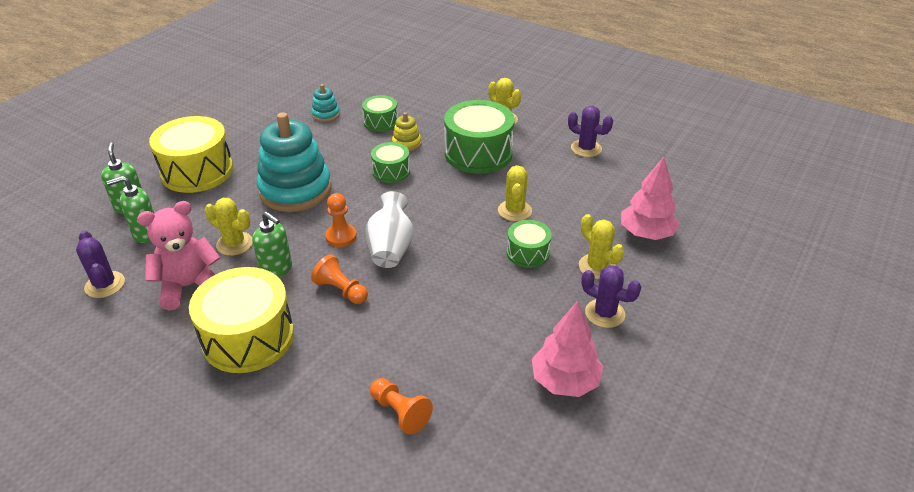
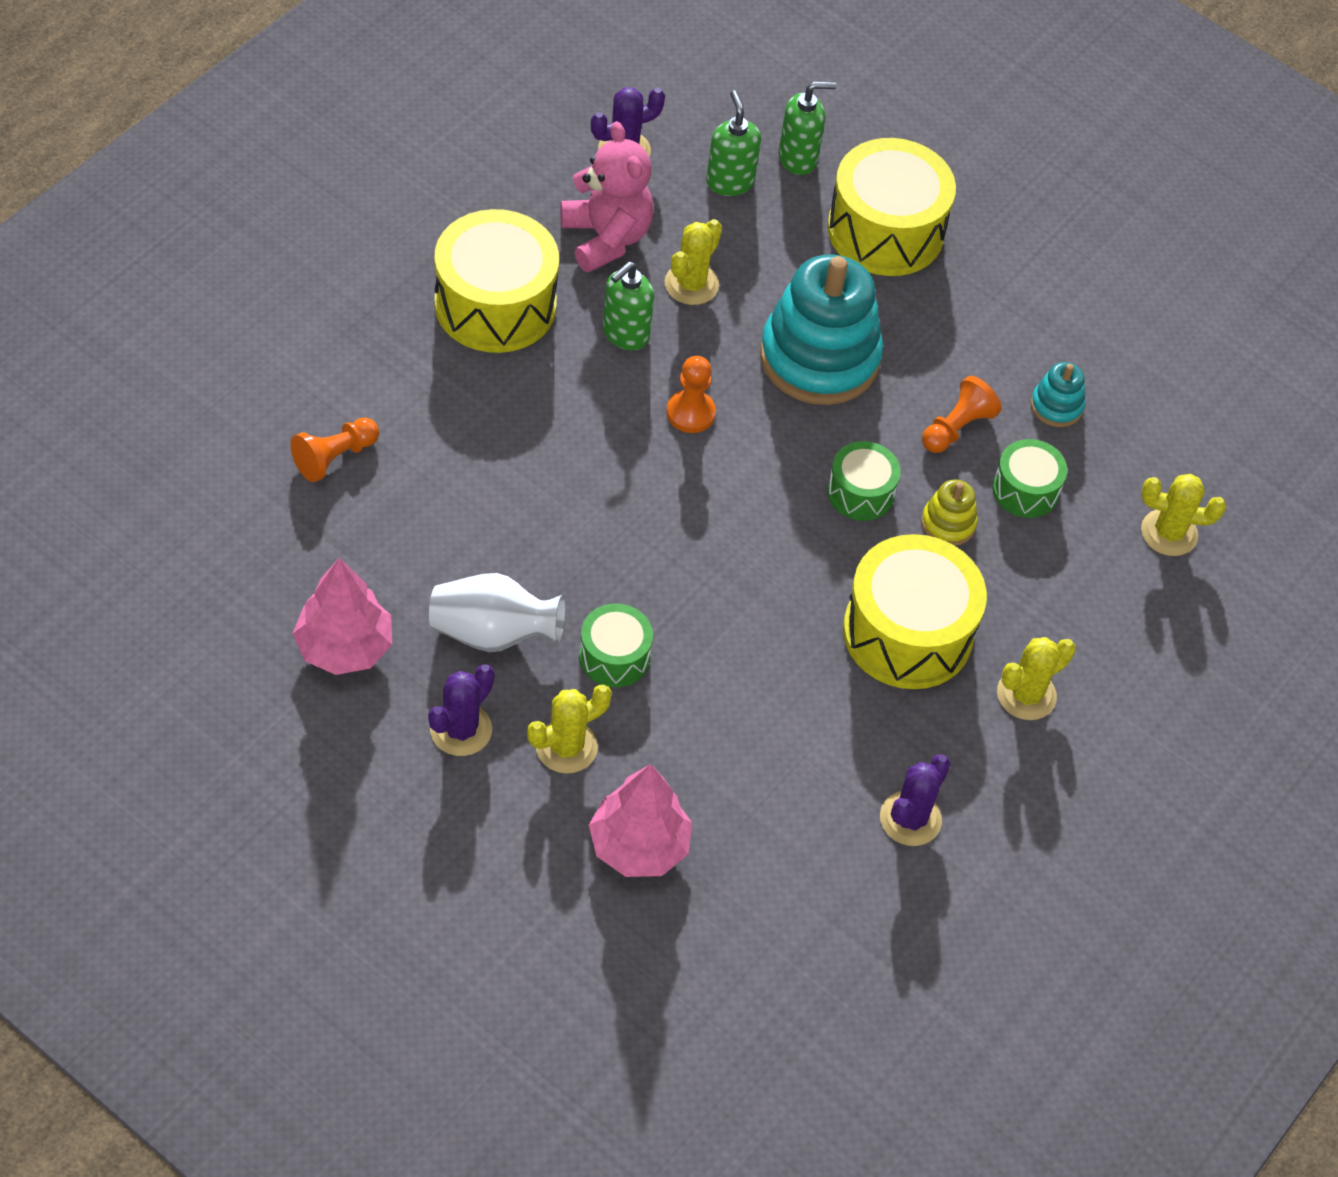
camera: 90 degrees right, 15 degrees up
orange pawn [311,255,368,304] -> orange pawn moved to [922,376,1002,453]
white vase [366,191,414,268] -> white vase moved to [429,573,565,652]
green drum [444,100,515,174] -> yellow drum [843,534,987,689]
yellow cactus [498,165,532,221] -> yellow cactus moved to [1141,474,1226,556]

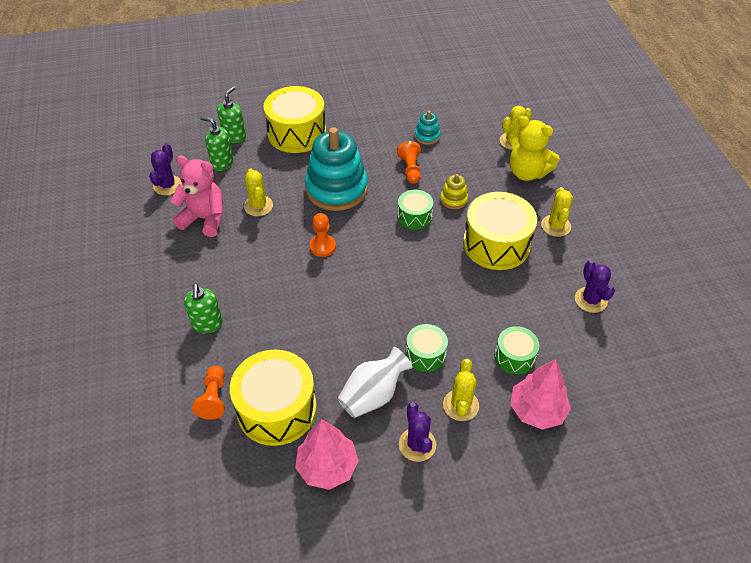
camera: 45 degrees left, 5 degrees down
yellow drum [434,209,559,353] -> yellow drum moved to [230,350,317,446]
green soap dispenser [603,262,654,350] -> green soap dispenser moved to [184,284,223,333]
green drum [992,439,1067,518] -> green drum moved to [495,326,540,374]
none -> yellow teddy bear [510,116,560,181]

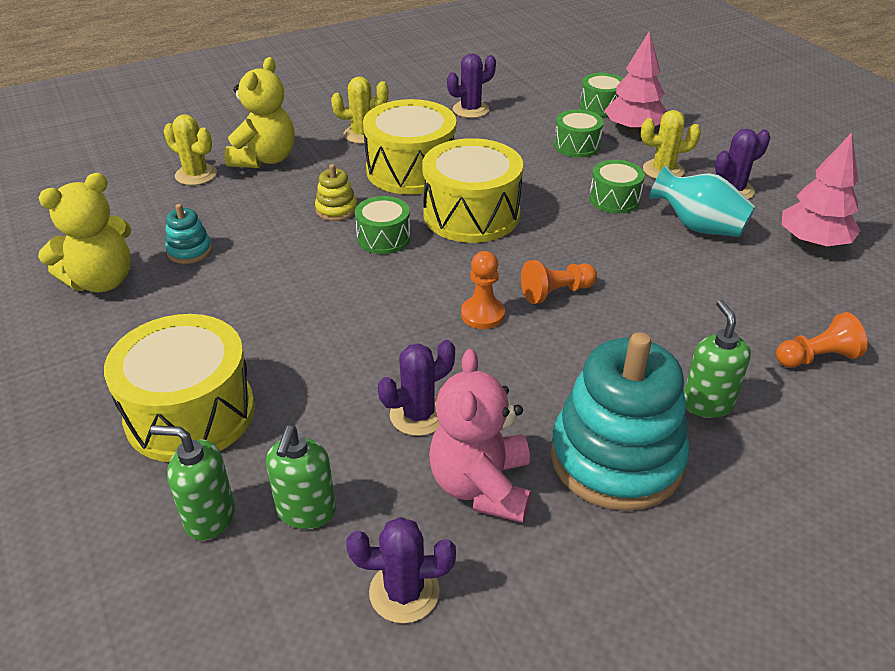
camera: 105 degrees left, 10 degrees down
green soap dispenser [184,284,223,333] -> green soap dispenser turned 75 degrees counterclockwise [684,300,751,418]
yellow drum [230,350,317,446] -> yellow drum moved to [422,138,523,243]
yellow cactus [244,168,273,216] -> purple cactus [378,340,455,436]
turquoise stacking toy [305,127,368,211] -> turquoise stacking toy moved to [551,332,689,511]
white vase [337,347,413,418] -> turquoise vase [649,165,755,237]
orange pawn [397,141,421,184] -> orange pawn moved to [521,260,597,304]
none -> yellow teddy bear [38,173,131,292]
none -> green drum [580,73,623,117]

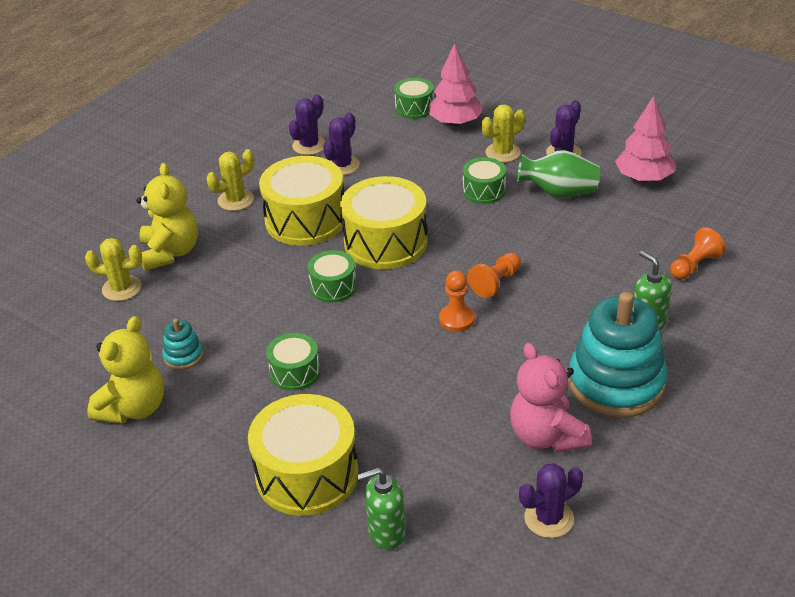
camera: 25 degrees left, 0 degrees up
green soap dispenser [266,425,336,529] -> none
yellow stacking toy [315,164,357,221] -> none
purple cactus [378,340,455,436] -> purple cactus moved to [323,112,360,175]
green drum [554,109,604,158] -> green drum moved to [266,333,320,391]
turquoise vase [649,165,755,237] -> green vase [517,150,600,198]

